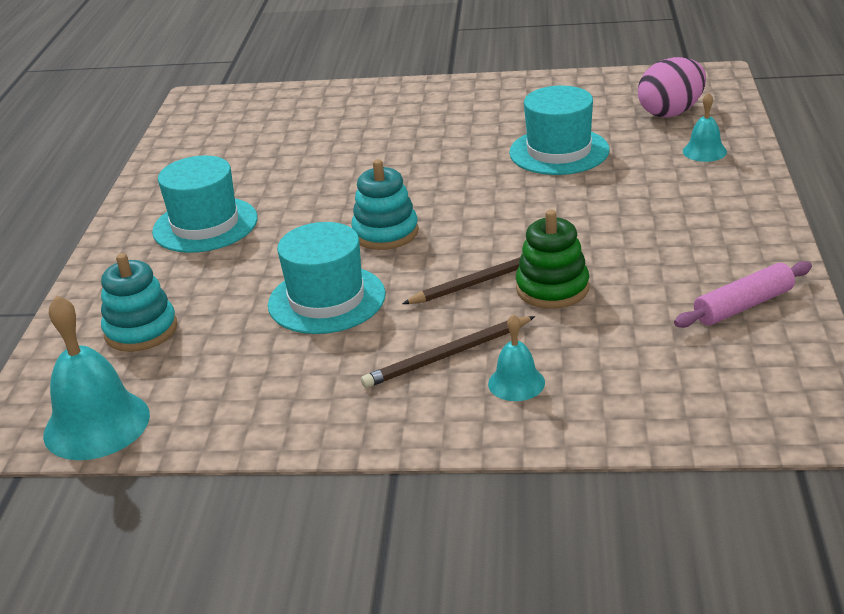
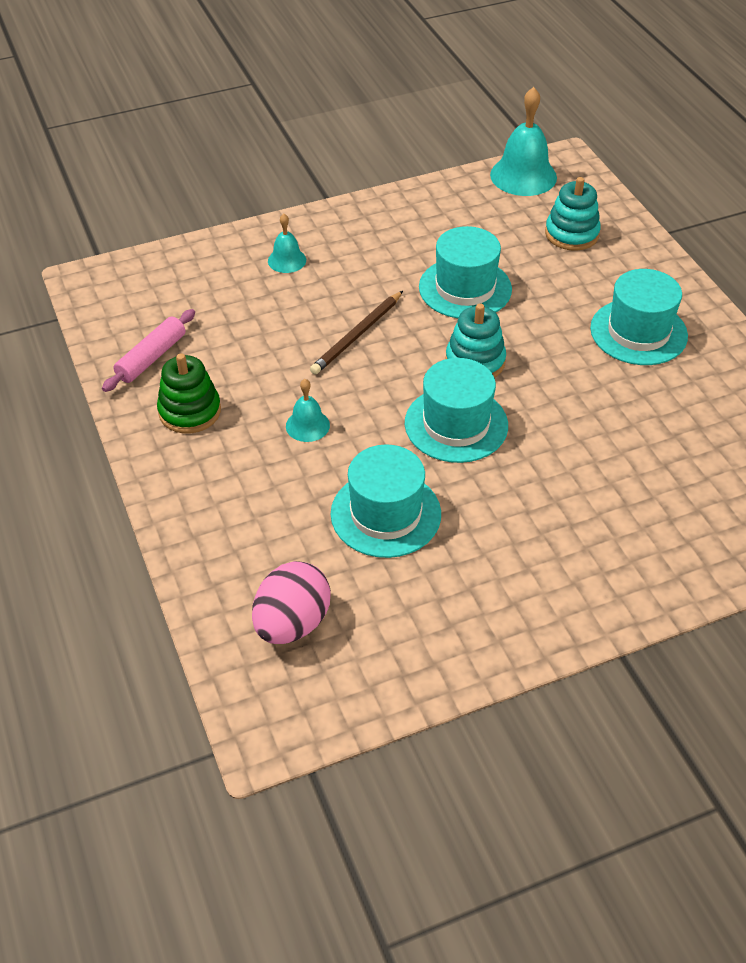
camera: 150 degrees right, 15 degrees up
brown pencil [361,316,535,388] -> none
green stacking toy [516,210,589,309] -> green stacking toy moved to [157,353,221,434]
turquoise bell [683,92,727,162] -> turquoise bell moved to [286,379,330,442]
none -> turquoise hat [405,358,508,463]

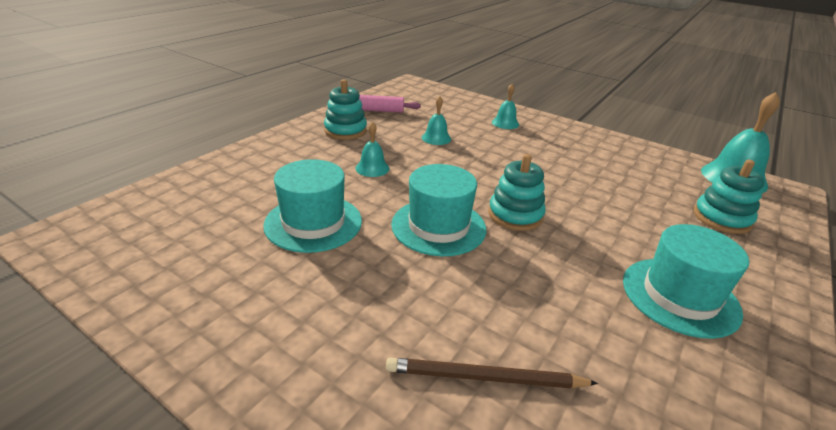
camera: 55 degrees right, 15 degrees down
green stacking toy [157,353,221,434] -> turquoise stacking toy [324,79,367,140]
pink egg [252,561,331,644] -> none
brown pencil [310,291,403,374] -> brown pencil moved to [386,357,598,389]
turquoise hat [419,226,512,318] -> none
none -> turquoise bell [422,96,451,145]

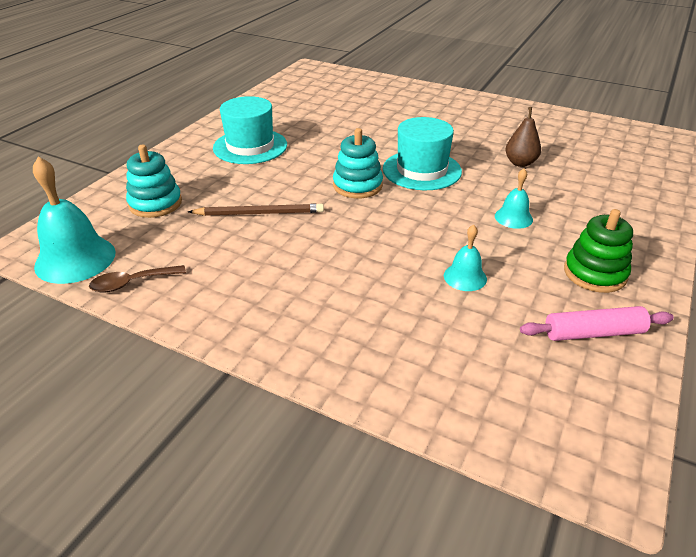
camera: 175 degrees right, 5 degrees up
turquoise hat [263,159,362,253] -> brown pear [505,107,541,167]
turquoise stacking toy [324,79,367,140] -> green stacking toy [564,209,633,293]
brown pencil [386,357,598,389] -> brown pencil moved to [188,203,324,216]
turquoise bell [492,84,519,129] -> none
none -> brown spoon [89,265,186,293]

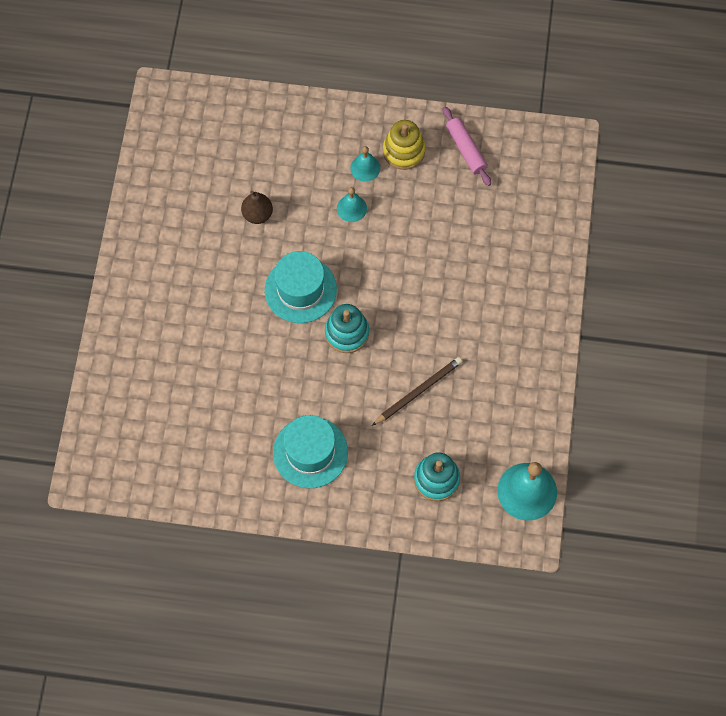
camera: 110 degrees left, 30 degrees up
brown spoon [89,265,186,293] -> none
brown pencil [188,203,324,216] -> brown pencil turned 75 degrees clockwise [372,357,462,426]
turquoise bell [444,224,487,291] -> turquoise bell moved to [350,146,380,182]
green stacking toy [564,209,633,293] -> yellow stacking toy [383,120,426,170]

